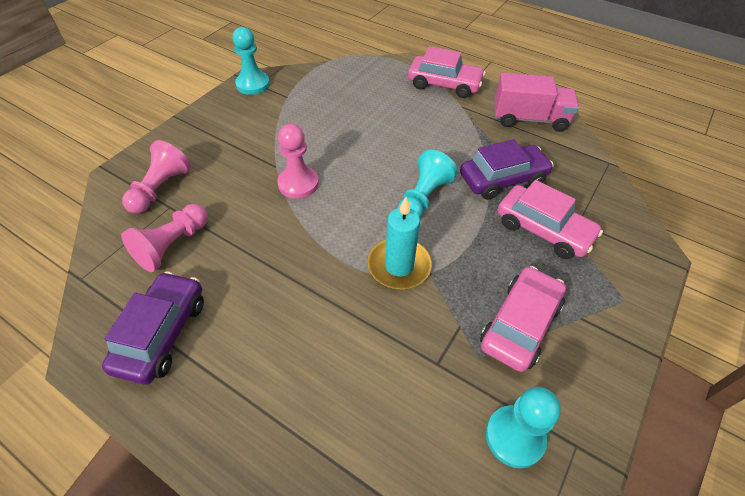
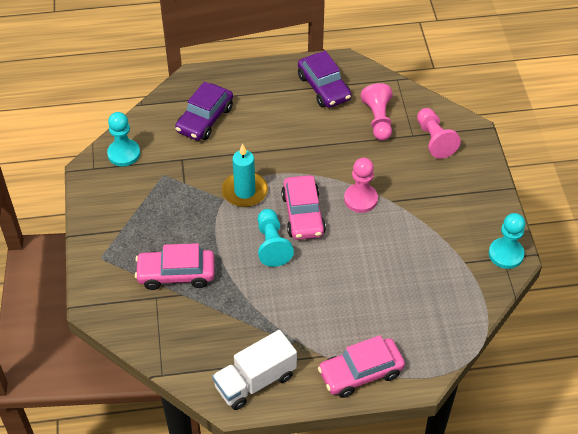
camera: 140 degrees right, 0 degrees up
purple car [460,139,554,200] -> purple car moved to [175,82,233,141]
pink car [480,266,566,372] -> pink car moved to [281,175,326,240]
pink truck [494,73,579,132] -> white truck [212,330,297,410]

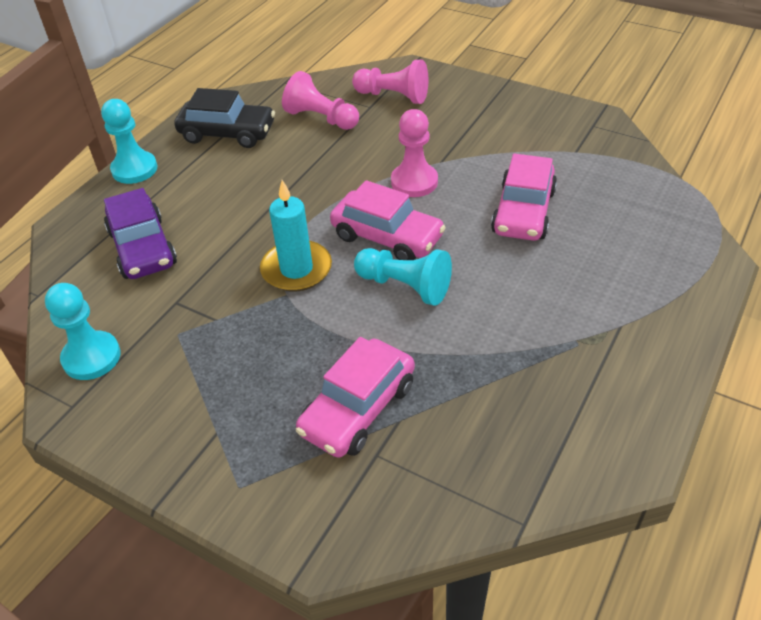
camera: 50 degrees left, 5 degrees down
white truck [212,330,297,410] -> none
purple car [298,51,352,108] -> black car [174,88,275,148]
pink car [318,335,405,398] -> pink car moved to [491,154,557,241]
turquoise pawn [489,213,525,269] -> turquoise pawn moved to [101,99,157,184]

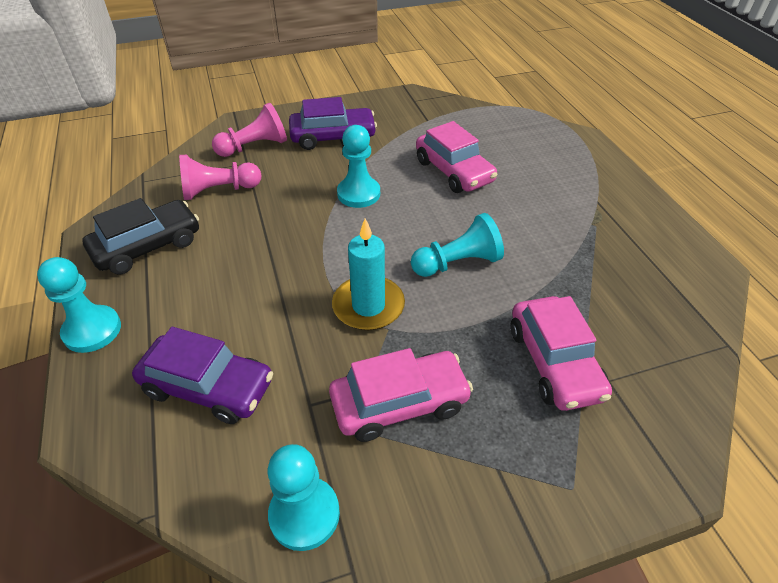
camera: 50 degrees left, 0 degrees up
pink car [330,180,446,260] -> pink car moved to [329,348,473,442]
pink pawn [391,109,438,197] -> turquoise pawn [337,125,380,208]
none -> purple car [289,97,377,150]

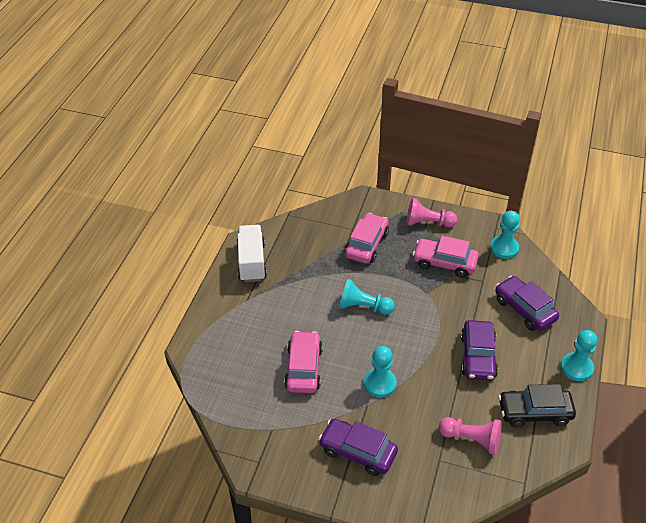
camera: 145 degrees left, 0 degrees up
pink pawn [212,103,287,157] -> pink pawn moved to [407,198,457,227]
turquoise candle [332,218,405,330] -> none
none -> white truck [237,225,267,282]
none -> purple car [461,320,498,381]

